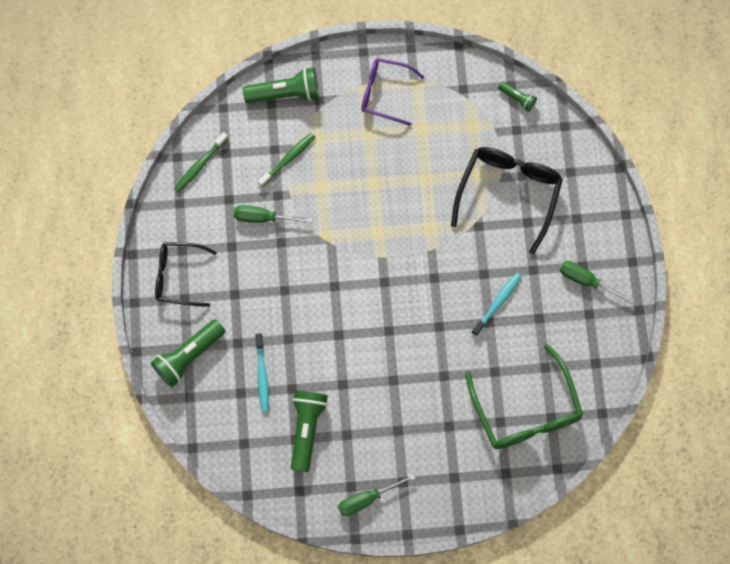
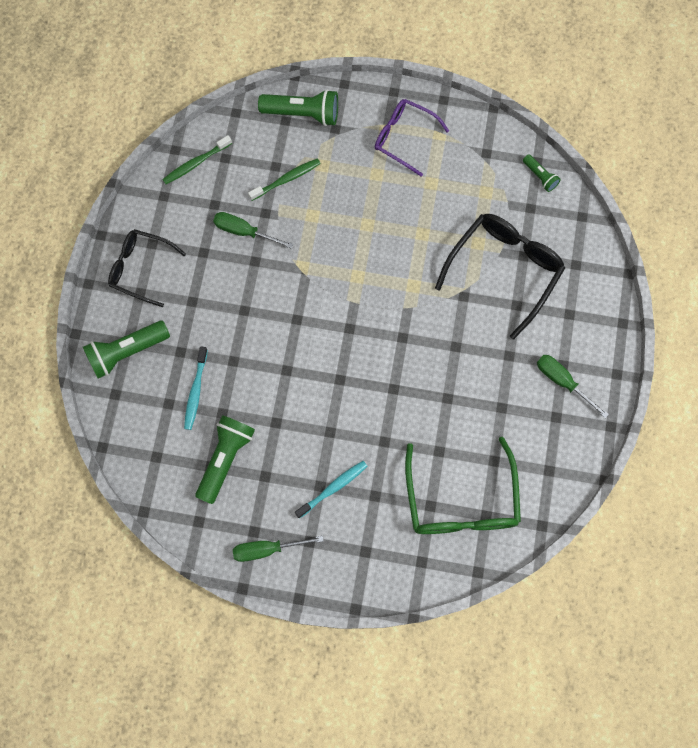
camera: 15 degrees right, 0 degrees up
turquoise toothbrush [472,273,522,336] -> turquoise toothbrush moved to [295,461,367,519]

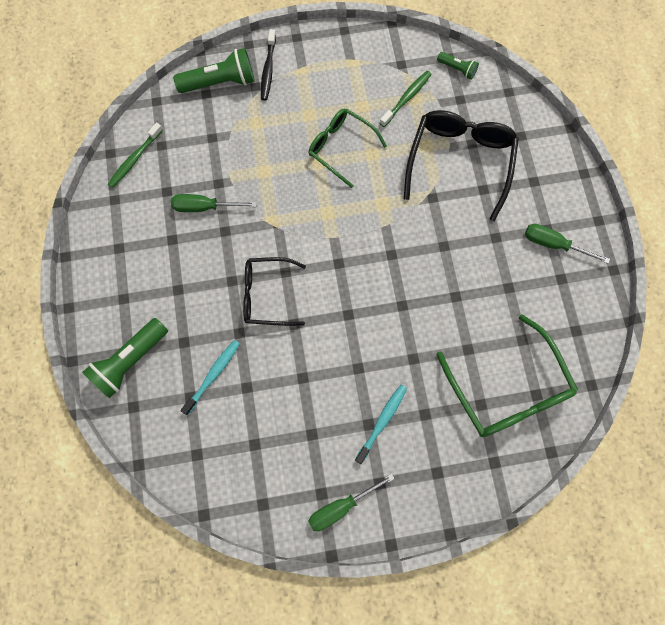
camera: 20 degrees left, 0 degrees up
black glasses [108,229,186,307] -> black glasses moved to [243,257,306,326]
turquoise toothbrush [184,346,208,430] -> turquoise toothbrush turned 135 degrees counterclockwise [180,340,240,415]
green flashlight [195,415,255,504] -> none
green toothbrush [248,158,321,201] -> green toothbrush moved to [380,71,432,127]
purple glasses [375,99,449,176] -> none
none -> black toothbrush [261,29,276,101]
none -> green glasses [308,108,387,188]

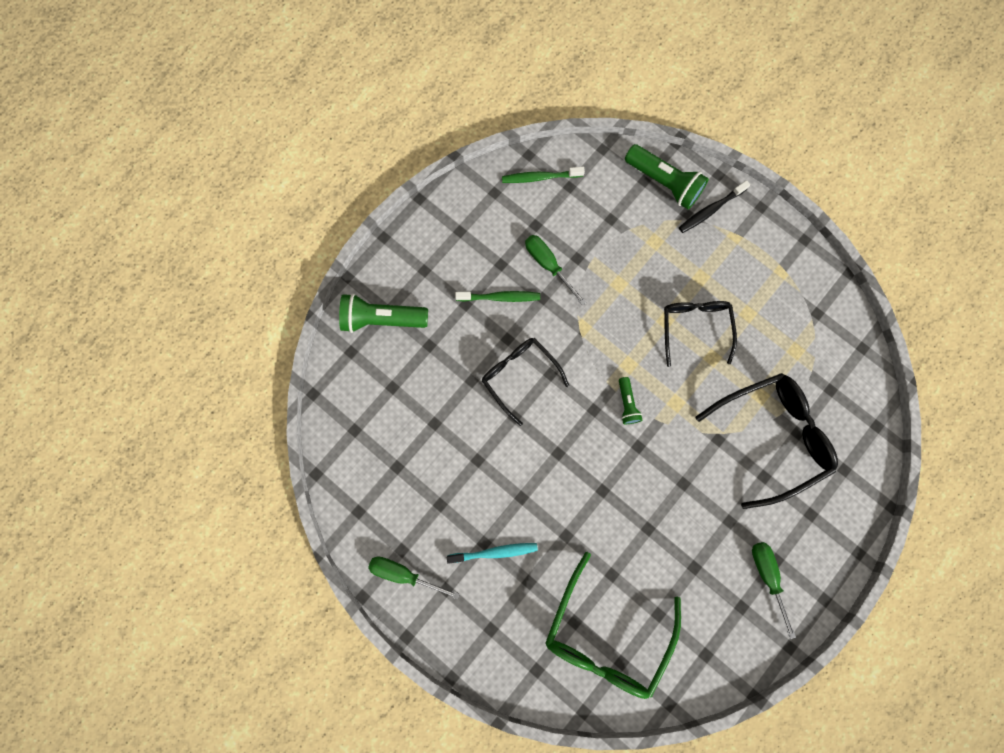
camera: 50 degrees right, 5 degrees up
turquoise toothbrush [180,340,240,415] -> none
green glasses [308,108,387,188] -> black glasses [664,301,737,367]
green toothbrush [380,71,432,127] -> green toothbrush moved to [455,291,540,302]
green flashlight [437,52,479,80] -> green flashlight moved to [619,377,642,424]

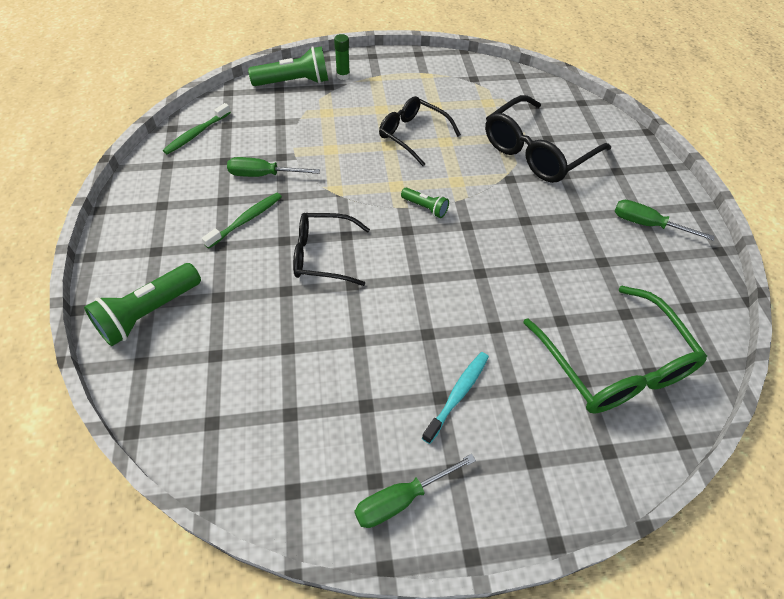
camera: 50 degrees left, 25 degrees down
black toothbrush [679,180,750,233] -> green glue stick [334,34,350,80]
black glasses [696,373,838,509] -> black glasses turned 150 degrees counterclockwise [485,95,611,183]

